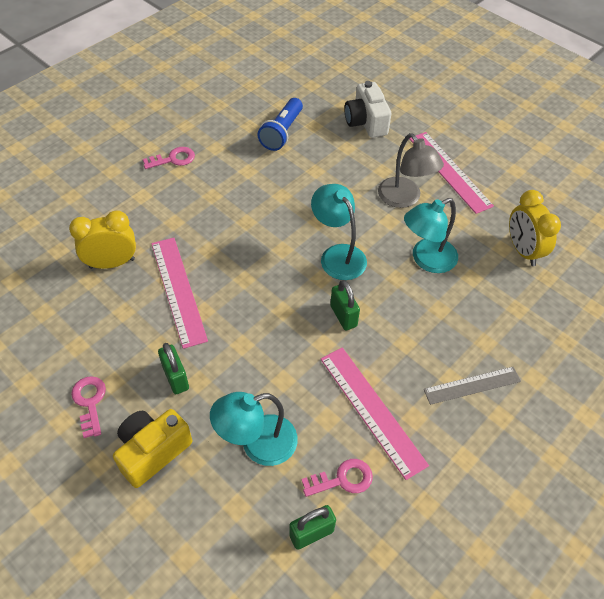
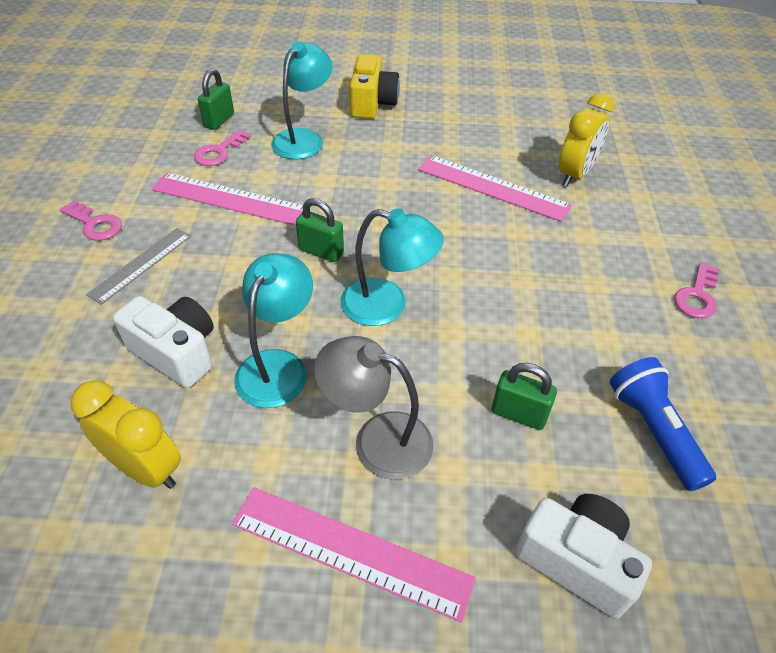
camera: 140 degrees right, 5 degrees down
pink key [71,376,106,438] -> pink key moved to [60,200,122,241]
green padlock [158,343,189,394] -> green padlock moved to [492,363,557,430]
none -> white camera [113,296,214,388]

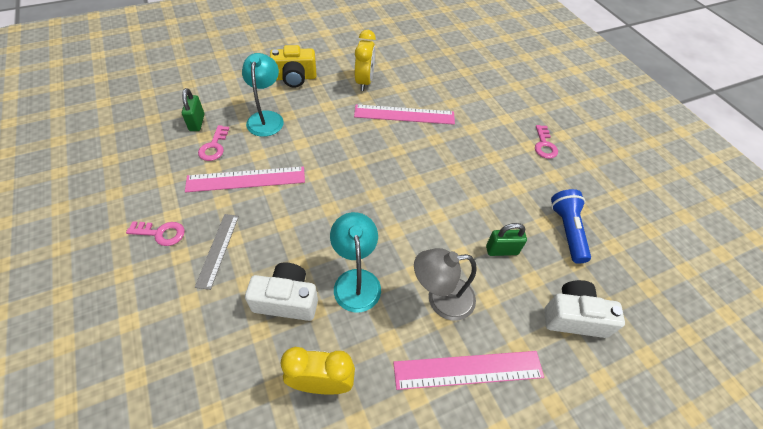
camera: 30 degrees left, 5 degrees up
green padlock [296,198,344,262] -> none
turquoise lamp [341,208,444,326] -> none
yellow camera [350,54,400,119] -> yellow camera turned 105 degrees clockwise [270,45,317,88]
yellow clock [559,93,614,187] -> yellow clock moved to [355,30,376,91]
blue flashlight [610,357,716,491] -> blue flashlight turned 45 degrees clockwise [551,189,591,264]

